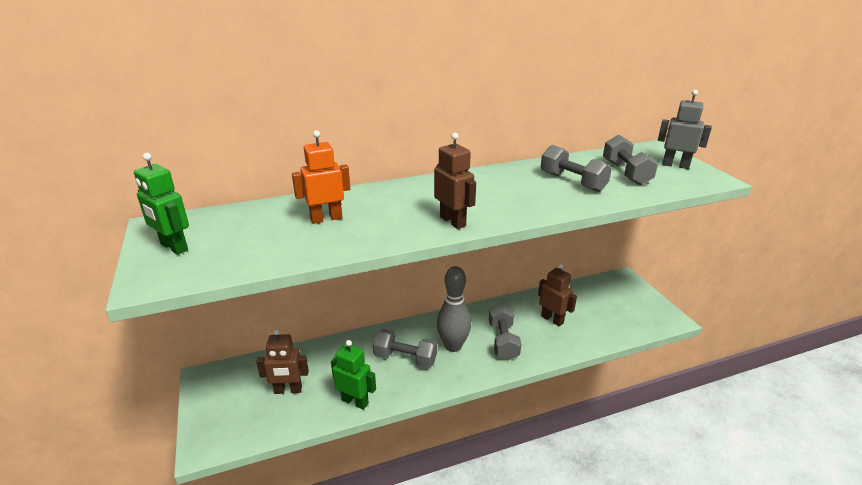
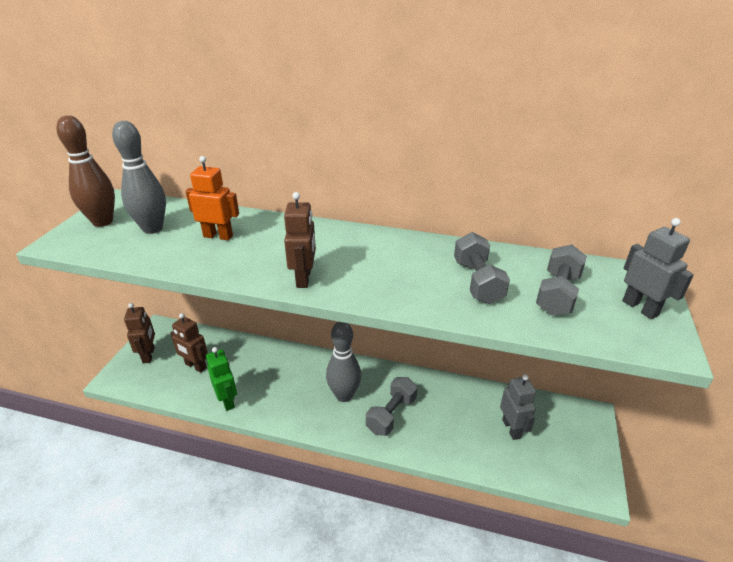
camera: 35 degrees right, 5 degrees up
green robot [134,153,189,255] -> brown bowling pin [56,115,115,227]
grey dumbbell [373,329,437,368] -> none
brown robot [538,263,577,326] -> brown robot moved to [124,303,155,363]
none -> grey bowling pin [112,121,166,234]
none -> grey robot [500,374,536,440]

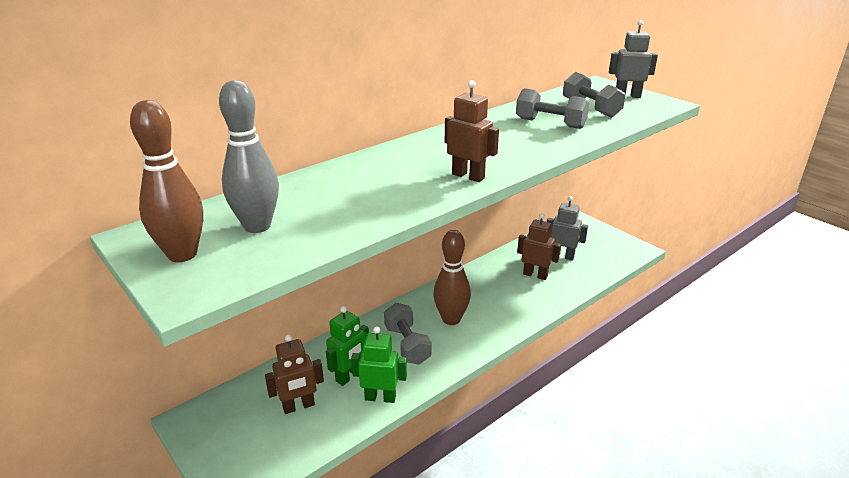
camera: 55 degrees left, 5 degrees down
brown robot [124,303,155,363] -> brown robot moved to [517,213,561,280]
orange robot [186,156,239,240] -> none
grey bowling pin [326,322,361,402] -> brown bowling pin [433,230,471,325]
grey dumbbell [366,377,417,436] -> grey dumbbell moved to [384,303,431,365]
none -> green robot [326,306,369,386]

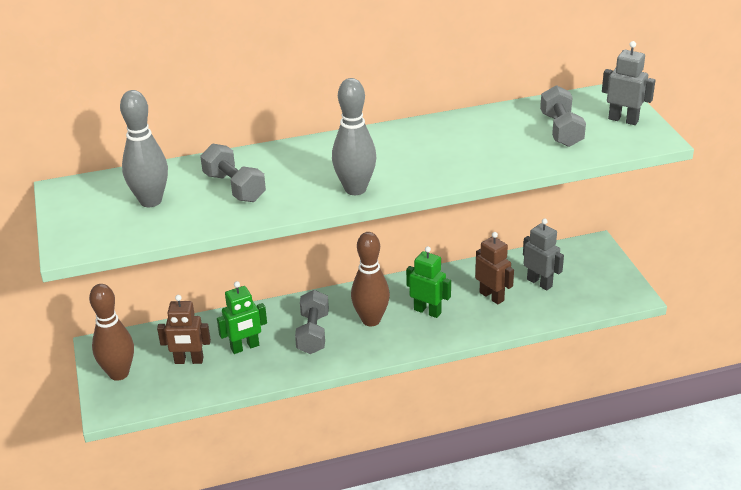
camera: 25 degrees right, 5 degrees up
brown bowling pin [130,100,203,262] -> brown bowling pin moved to [89,284,134,381]
green robot [351,326,407,403] -> green robot moved to [406,246,451,318]
brown robot [445,80,499,182] -> grey bowling pin [332,78,377,195]
grey dumbbell [516,88,589,129] -> grey dumbbell moved to [200,144,266,202]

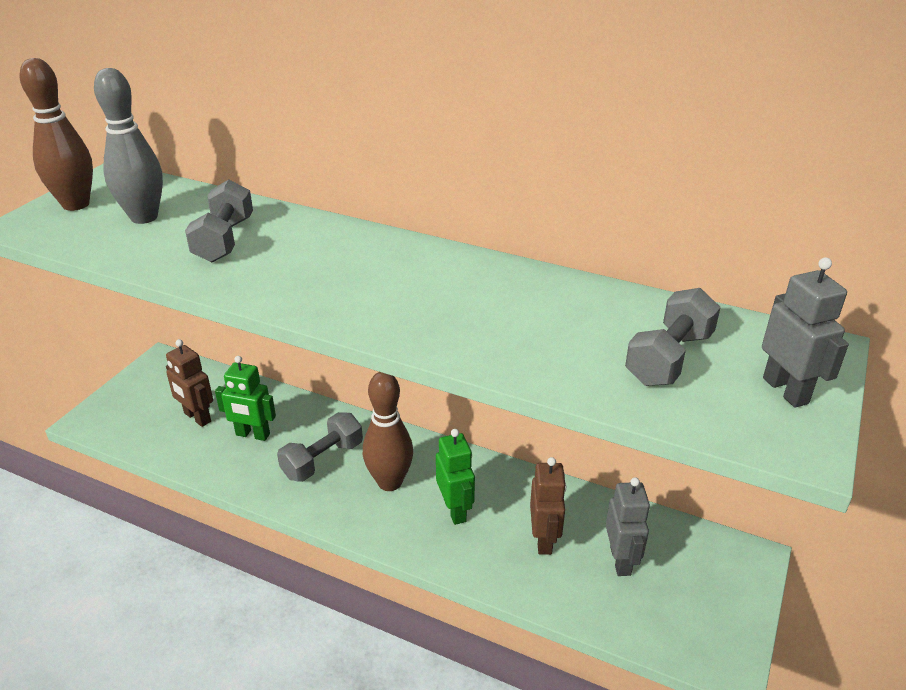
camera: 40 degrees right, 0 degrees up
brown bowling pin [89,284,134,381] -> brown bowling pin moved to [20,58,93,211]
grey bowling pin [332,78,377,195] -> none

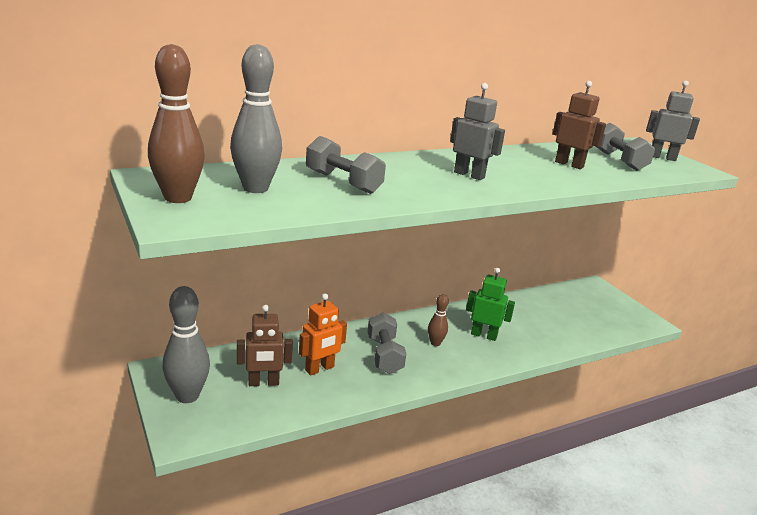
camera: 55 degrees left, 10 degrees down
green robot [215,356,276,441] -> orange robot [299,294,347,375]
brown bowling pin [363,372,413,491] -> brown bowling pin [428,294,449,346], size x0.54
brown robot [530,457,566,555] -> brown robot moved to [553,81,606,169]
grey robot [606,477,650,576] -> grey robot moved to [450,83,505,180]
none -> grey bowling pin [162,286,210,403]

